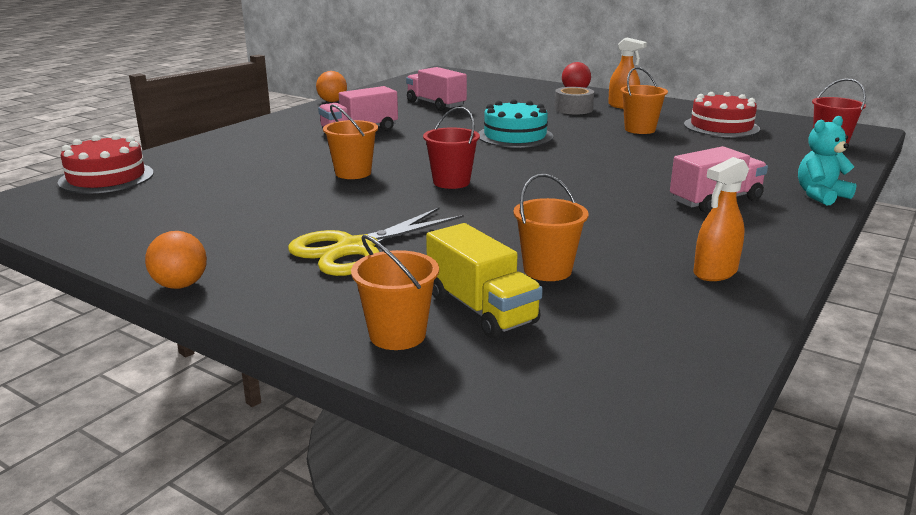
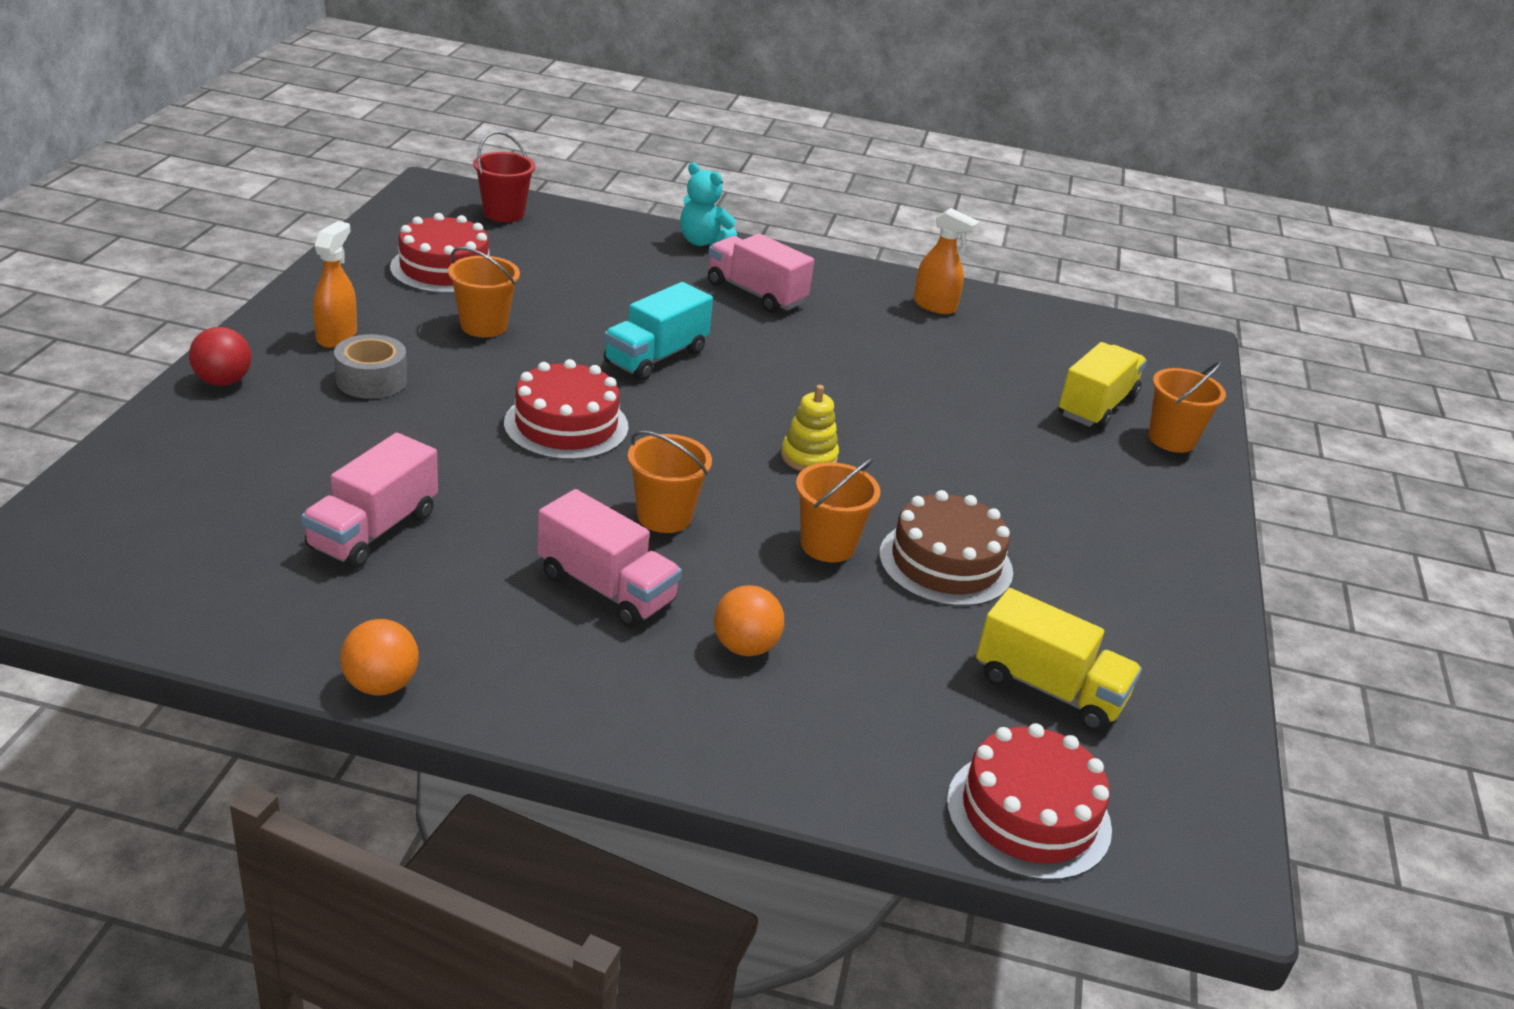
camera: 115 degrees left, 10 degrees up
orange ball [145,231,207,289] -> orange ball moved to [714,585,784,656]
yellow scissors [288,208,464,276] -> none
red bucket [423,107,480,189] -> yellow stacking toy [781,385,839,471]
turquoise cake [478,99,553,148] -> red cake [504,359,629,460]
orange bucket [513,173,588,281] -> orange bucket moved to [628,431,712,533]
none -> turquoise truck [604,282,713,381]
none -> brown cake [879,490,1013,607]
none -> yellow truck [976,588,1142,732]

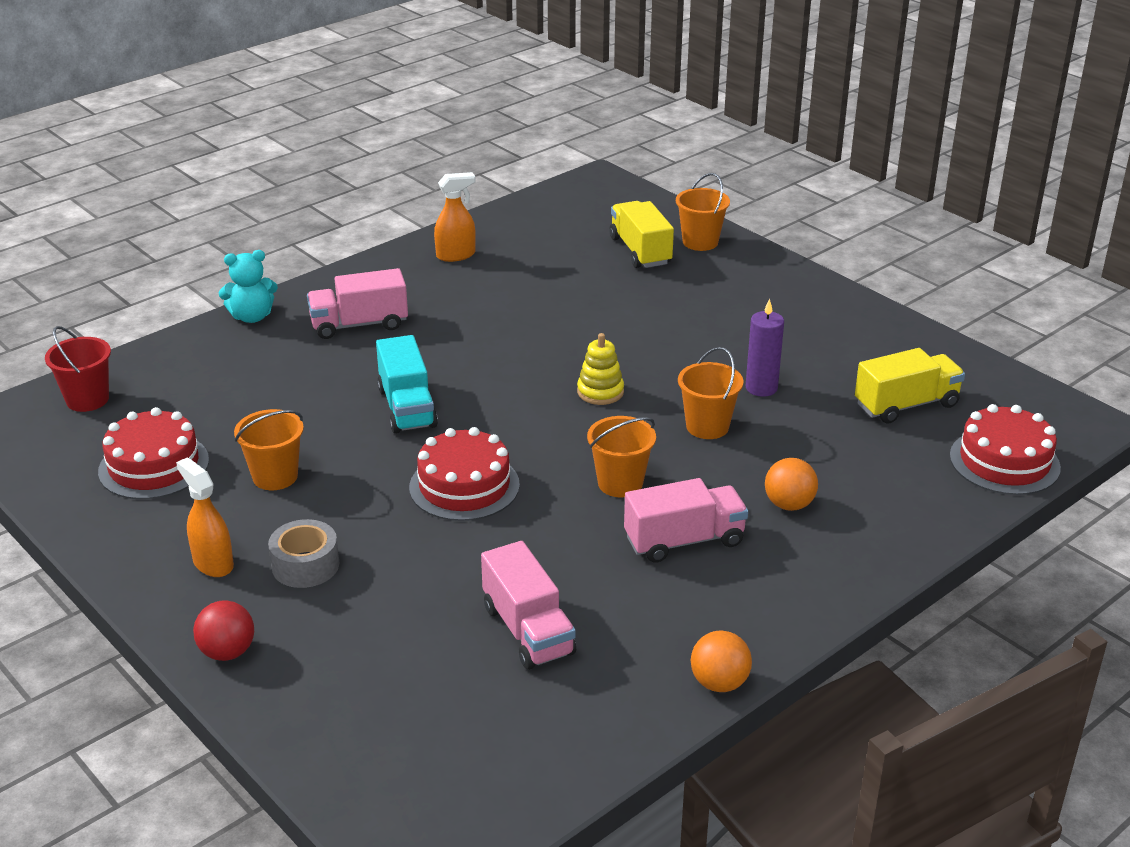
camera: 50 degrees left, 0 degrees up
brown cake [879,490,1013,607] -> purple candle [746,299,784,397]

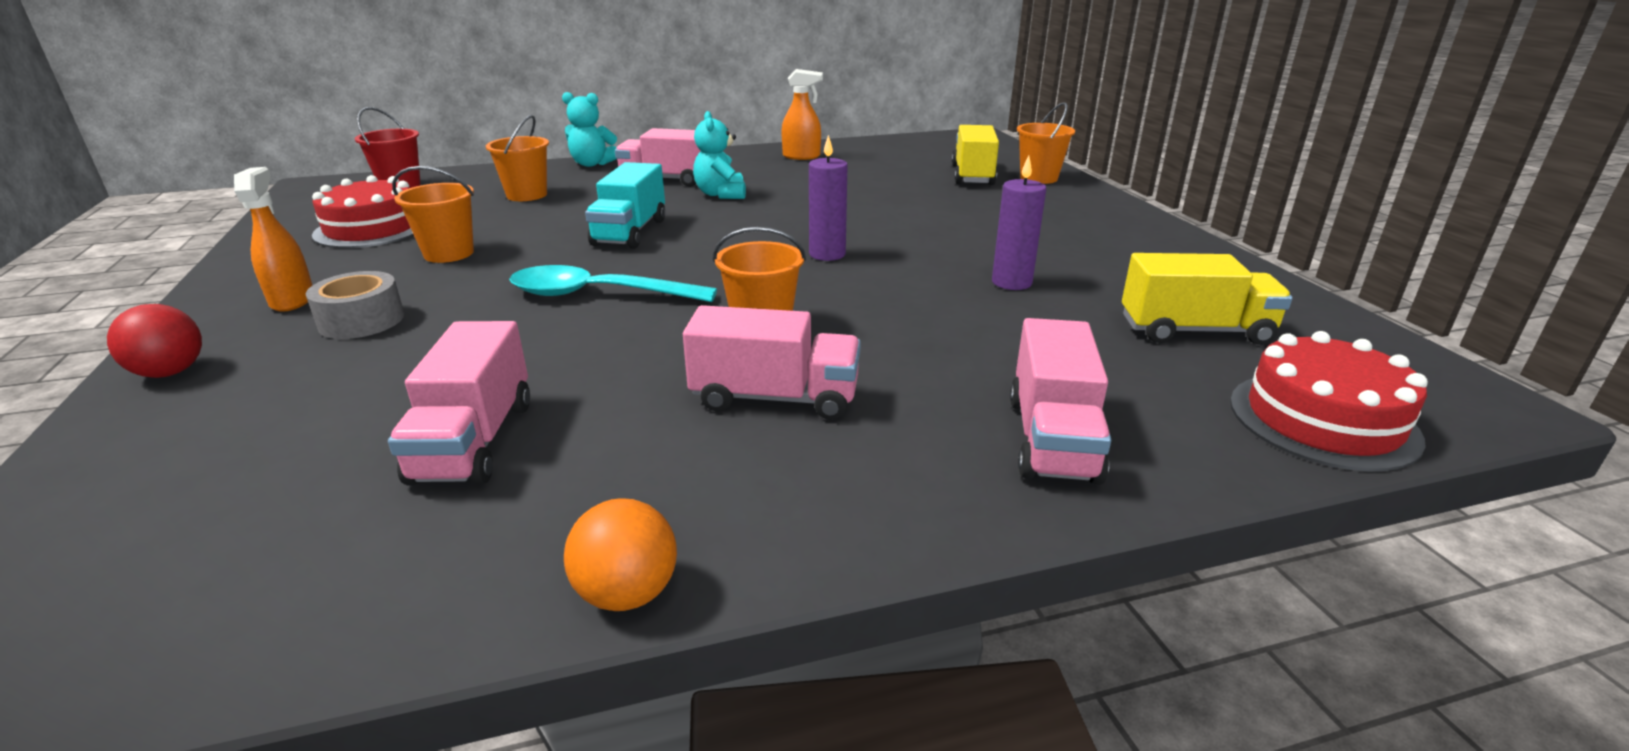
camera: 25 degrees right, 5 degrees down
red cake [409,427,520,521] -> turquoise spoon [509,265,717,302]
yellow stacking toy [577,333,624,405] -> purple candle [809,135,848,261]
orange bucket [678,347,744,439] -> orange bucket moved to [486,115,549,201]
orange ball [765,458,818,511] -> none
none -> turquoise teddy bear [693,111,746,199]
none -> pink truck [1010,318,1111,485]

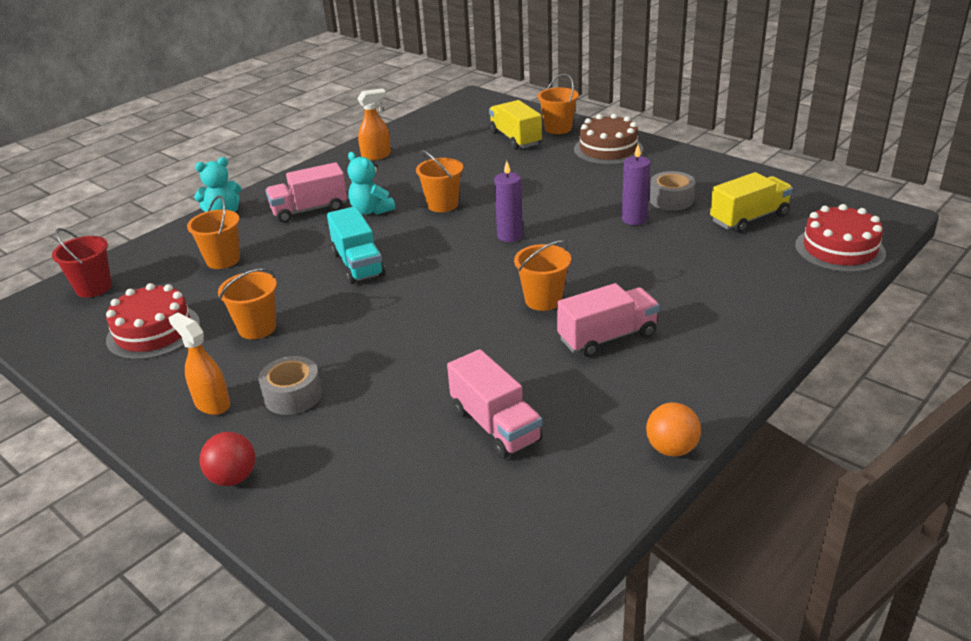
camera: 30 degrees left, 5 degrees up
turquoise spoon [509,265,717,302] -> none
pink truck [1010,318,1111,485] -> none
none -> orange bucket [416,150,463,212]
none -> brown cake [574,114,643,165]
none -> grey tape [649,171,696,211]

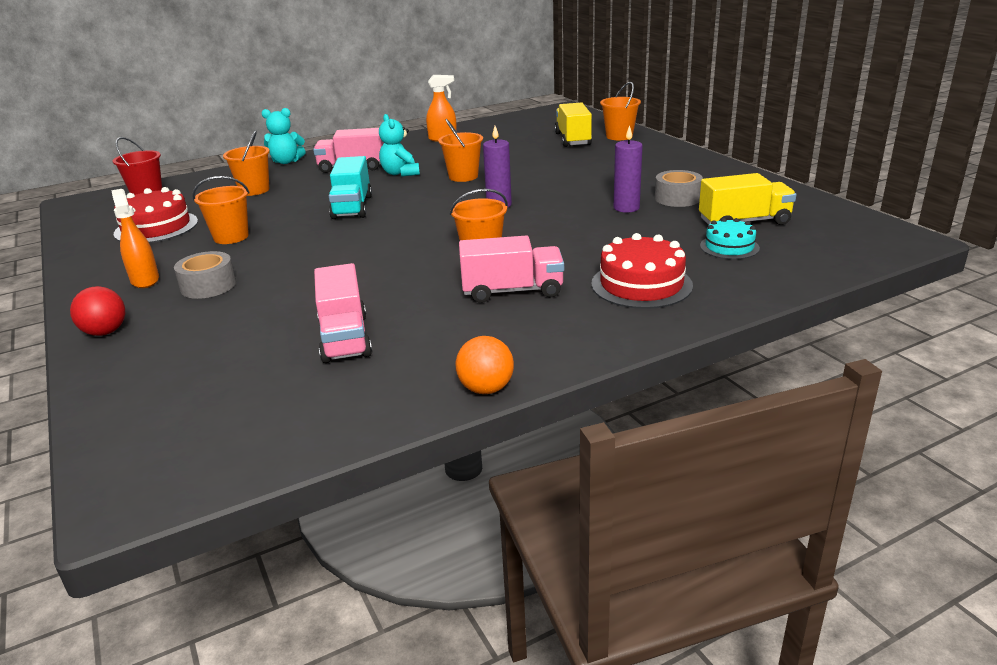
camera: 20 degrees right, 5 degrees down
brown cake [574,114,643,165] -> none
red cake [795,204,886,273] -> red cake moved to [591,233,693,309]
none -> turquoise cake [700,218,760,259]

